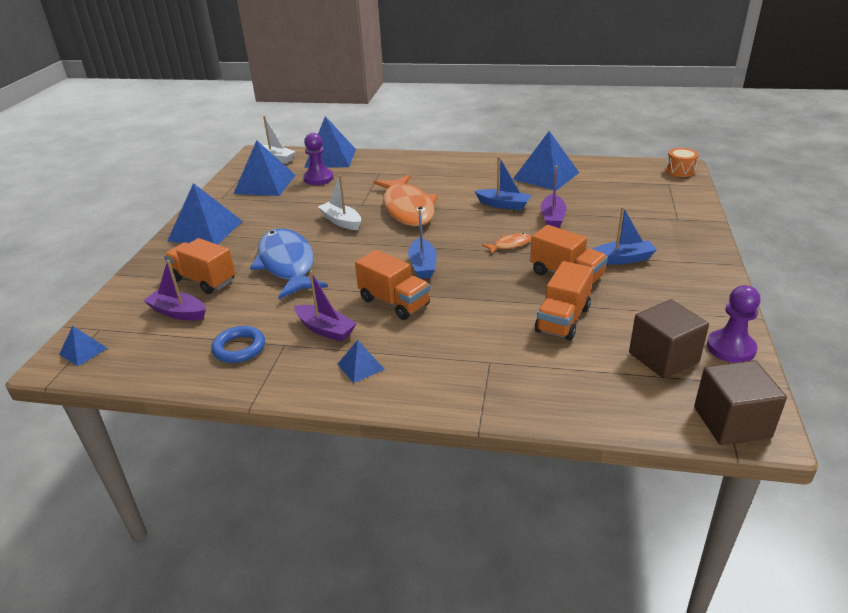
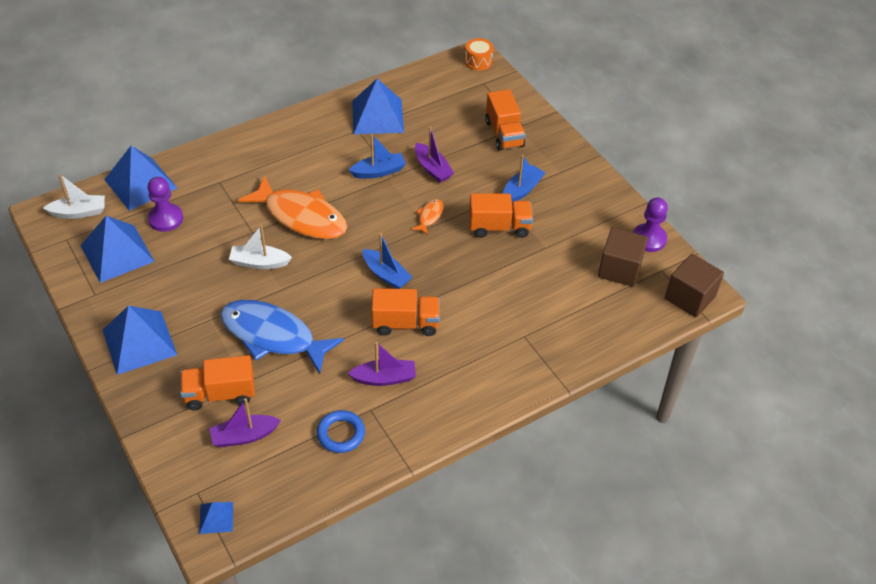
camera: 45 degrees left, 15 degrees up
blue pyramid [338,340,385,383] -> none
orange truck [535,261,594,341] -> orange truck moved to [485,89,526,151]

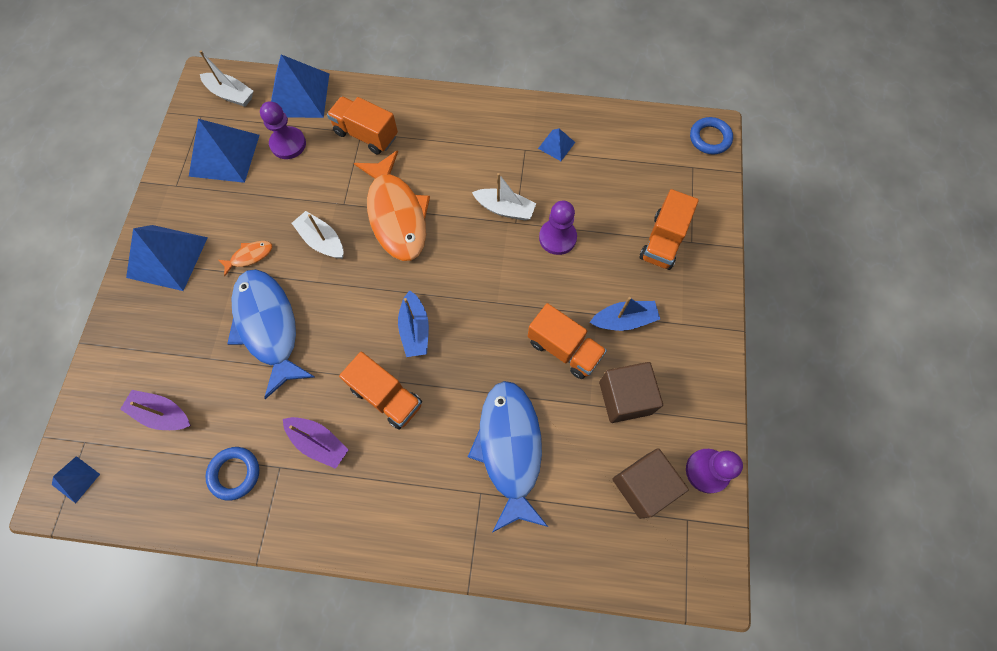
camera: 40 degrees right, 20 degrees up
orange truck [180,355,255,410] -> orange truck moved to [327,96,398,154]
blue boat [349,134,406,179] -> white boat [472,173,536,220]
blue pyramid [352,79,404,134] -> blue pyramid [538,128,575,161], size x0.48
orange fish [411,199,443,235] -> orange fish moved to [218,241,273,276]
purple boat [415,126,454,183] -> purple pawn [539,201,577,255]
orange drum [465,38,493,70] -> blue ring [690,117,733,155]
brown cube [665,254,724,317] -> brown cube moved to [599,362,663,423]
none -> blue fish [468,381,548,533]

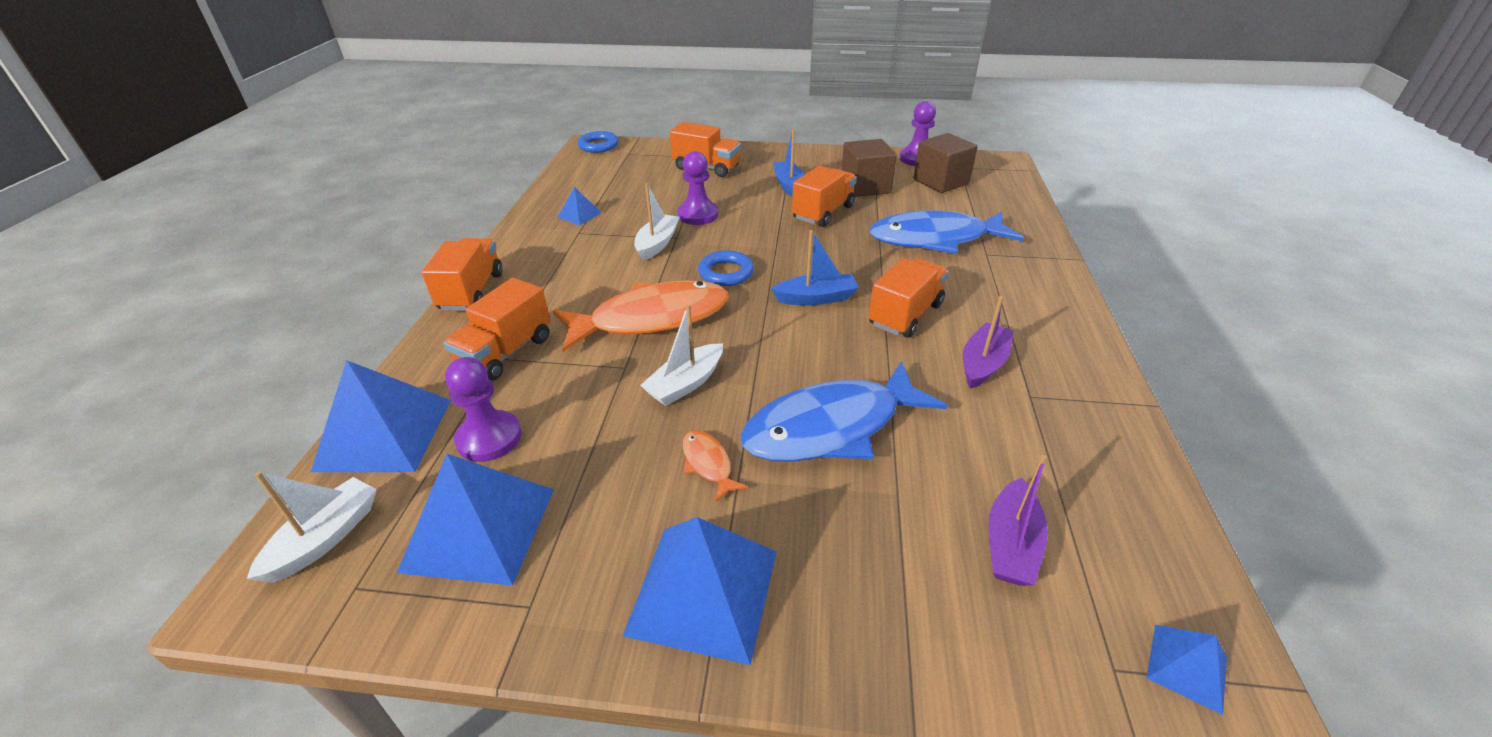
camera: 90 degrees left, 30 degrees down
blue ring [205,447,259,501] -> blue ring moved to [698,250,754,286]
none -> orange truck [422,238,503,311]

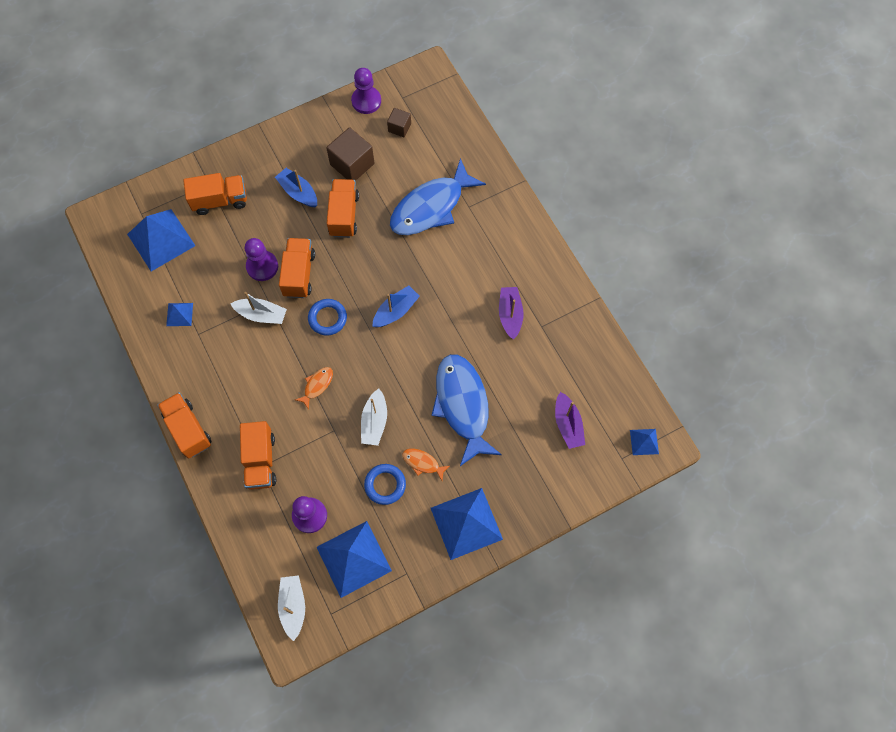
camera: 35 degrees left, 30 degrees up
blue pyramid [311,360,451,472] -> blue pyramid moved to [127,209,195,271]
orange fish [553,281,729,352] -> orange fish [295,367,333,410], size x0.42
blue ring [578,131,619,153] -> blue ring moved to [364,464,406,505]
white boat [634,183,680,261] -> white boat turned 120 degrees clockwise [230,292,287,324]
blue fish [740,361,947,462] -> blue fish turned 135 degrees clockwise [431,354,502,466]
orange truck [869,258,949,338] -> orange truck moved to [279,238,315,298]
brown cube [914,133,978,193] -> brown cube [387,108,411,137], size x0.57

